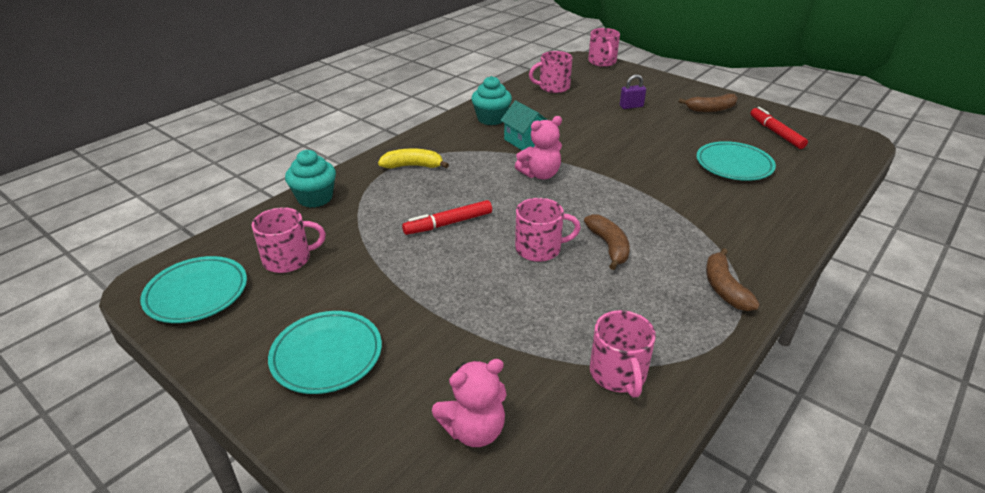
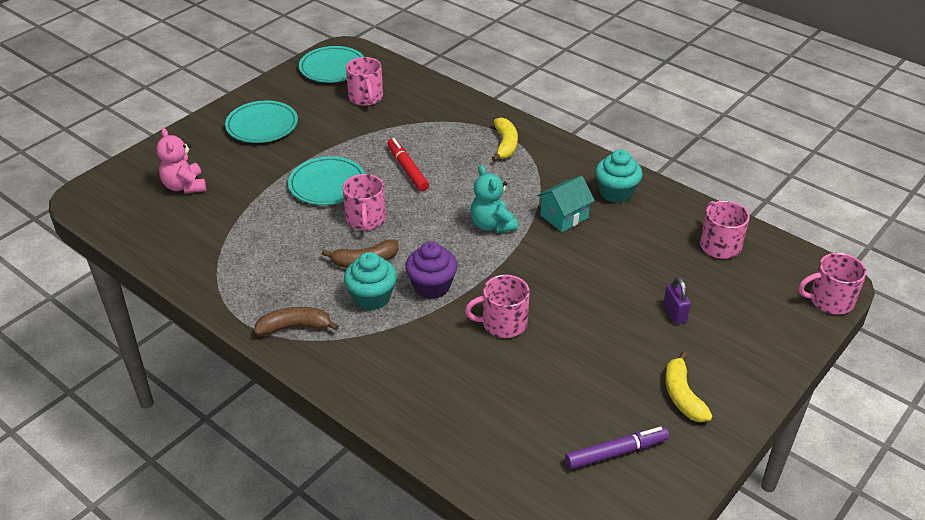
camera: 90 degrees right, 5 degrees up
turquoise cupcake [285,150,336,208] -> turquoise cupcake moved to [344,252,397,310]
pink teddy bear [515,116,562,179] -> turquoise teddy bear [471,166,518,233]
pink mug [590,310,656,398] -> pink mug moved to [465,275,530,338]
brown banana [679,94,738,112] -> yellow banana [665,351,713,422]
turquoise plate [696,141,776,181] -> turquoise plate moved to [288,156,365,205]
red marker [750,107,808,149] -> purple marker [565,426,669,469]
none -> purple cupcake [405,241,458,299]

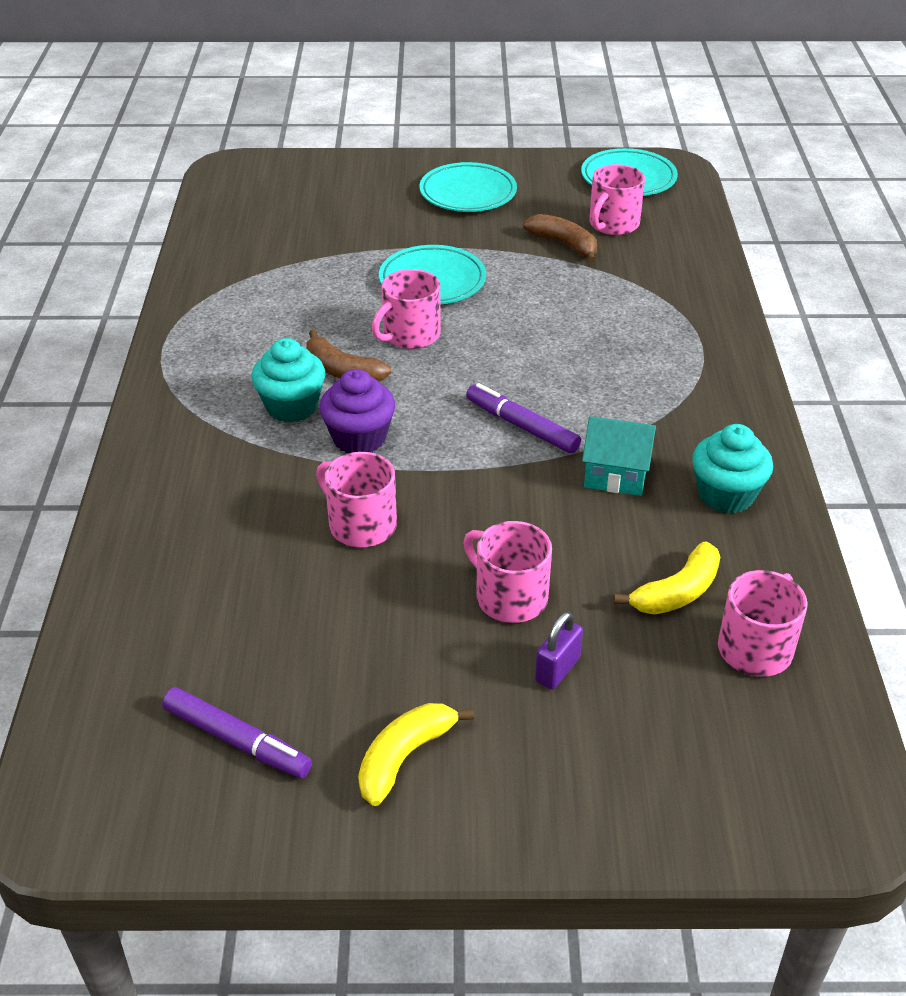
camera: 50 degrees right, 0 degrees up
pink teddy bear [156,128,206,193] -> none
brown banana [254,307,339,335] -> brown banana moved to [523,214,597,263]
red marker [387,138,429,191] -> none
turquoise teddy bear [471,166,518,233] -> purple marker [466,383,581,454]
yellow banana [492,117,518,162] -> yellow banana moved to [614,542,720,615]
pink mug [798,253,867,314] -> pink mug moved to [463,521,552,623]

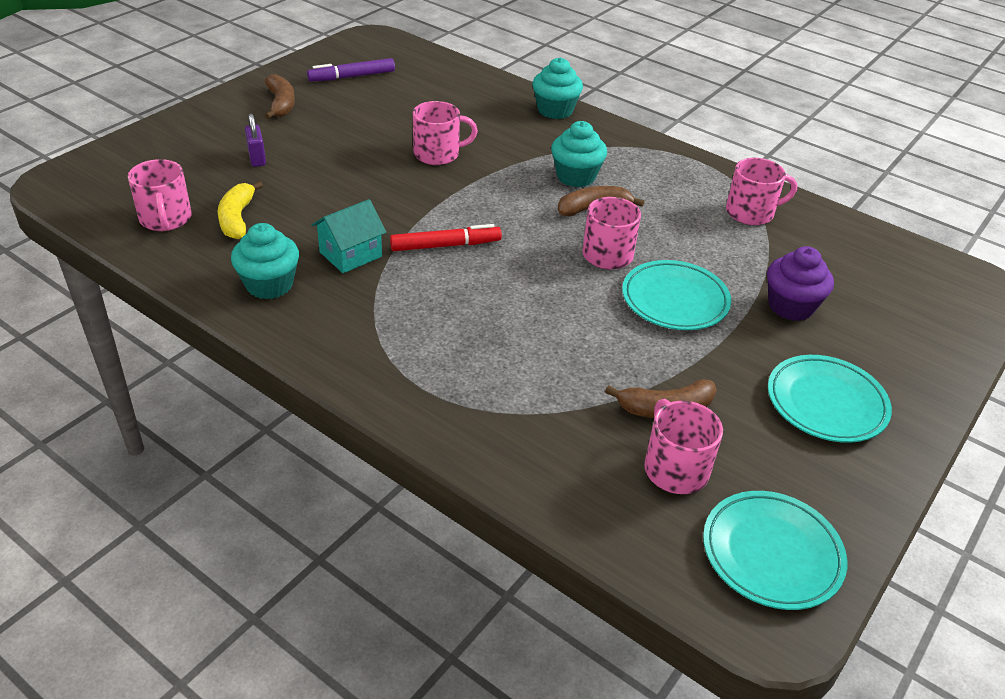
camera: 125 degrees right, 0 degrees up
purple cupcake [319,369,395,453] -> purple cupcake moved to [767,246,834,321]
yellow banana [358,703,474,806] -> brown banana [265,74,295,119]
pink mug [463,521,552,623] -> pink mug moved to [726,158,797,225]
purple marker [466,383,581,454] -> red marker [390,224,502,251]
none -> turquoise cupcake [532,57,583,119]

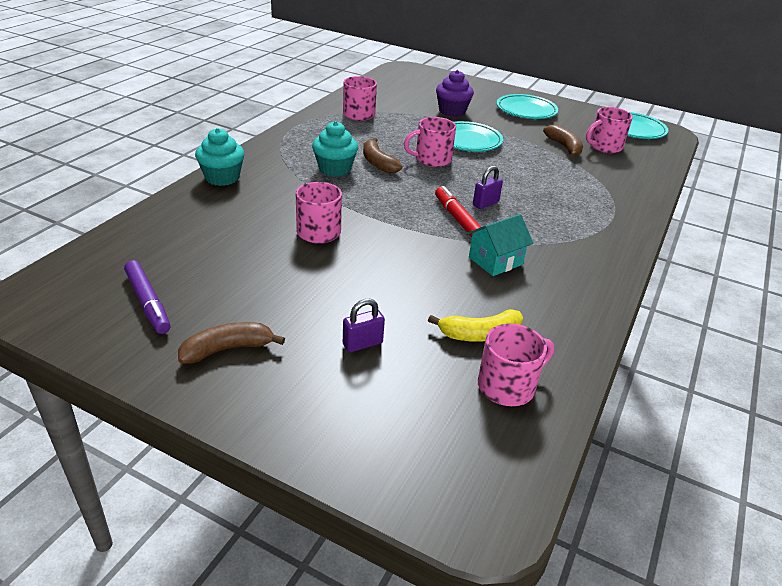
camera: 100 degrees left, 5 degrees down
turquoise cupcake [231,223,299,299] -> none
turquoise house [312,199,386,273] -> turquoise house turned 75 degrees counterclockwise [468,214,533,276]
none -> purple padlock [473,166,503,209]

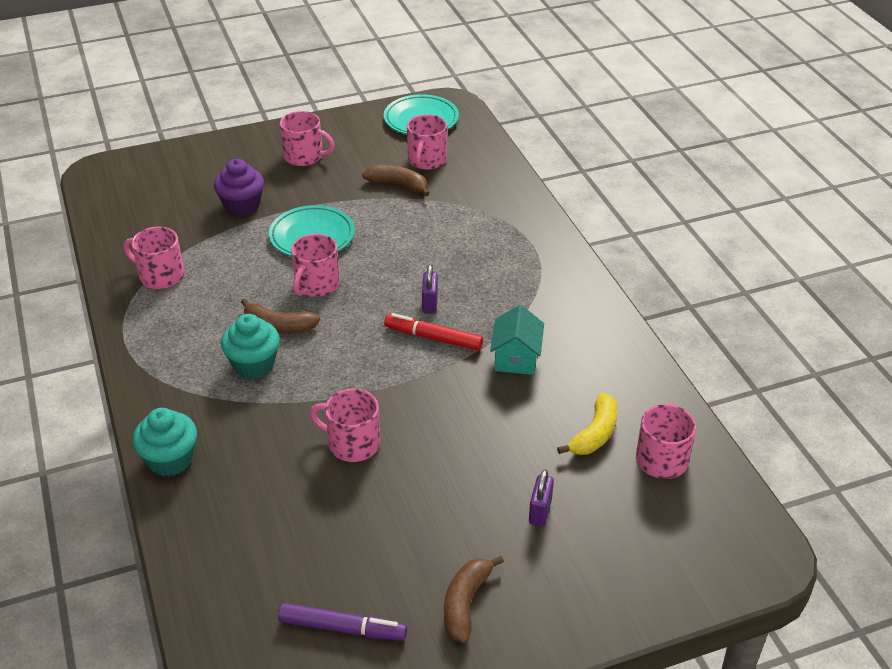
camera: 45 degrees left, 5 degrees up
turquoise plate [496,94,558,119] -> pink mug [280,111,335,166]

